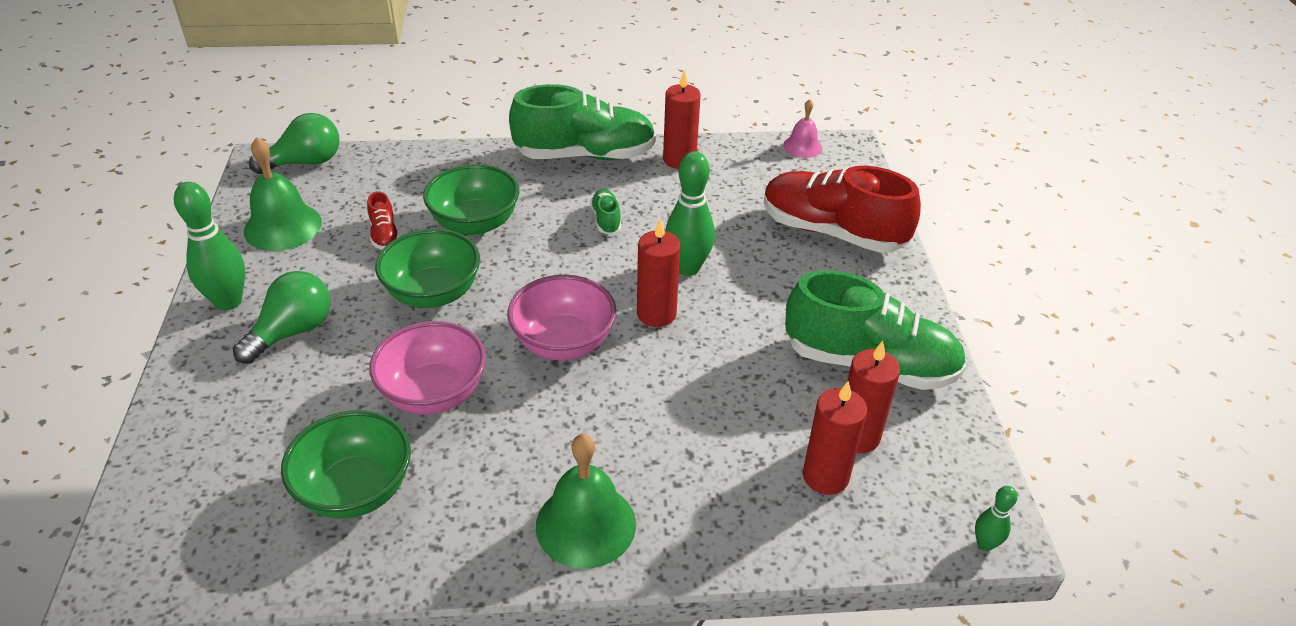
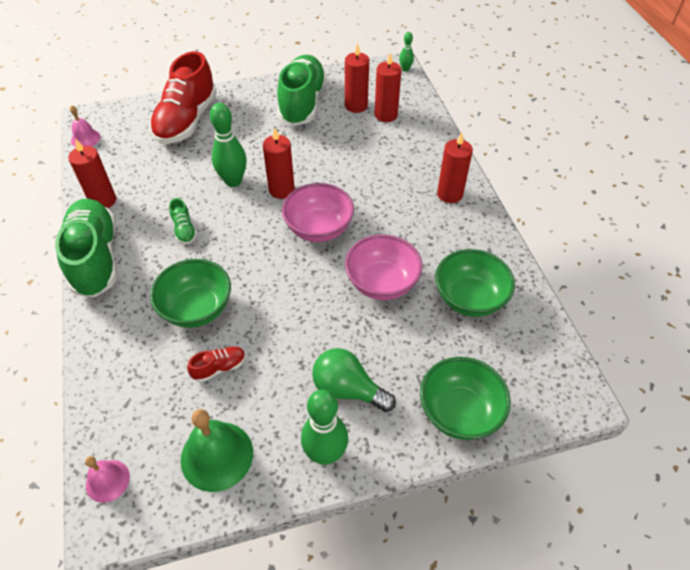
camera: 100 degrees left, 10 degrees up
green light bulb [249,113,340,174] -> pink bell [85,456,130,503]
green bowl [375,229,480,308] -> green bowl moved to [420,357,511,440]
green bell [536,434,636,569] -> red candle [437,132,473,203]
green shoe [590,189,621,234] -> green shoe turned 90 degrees counterclockwise [169,198,197,245]

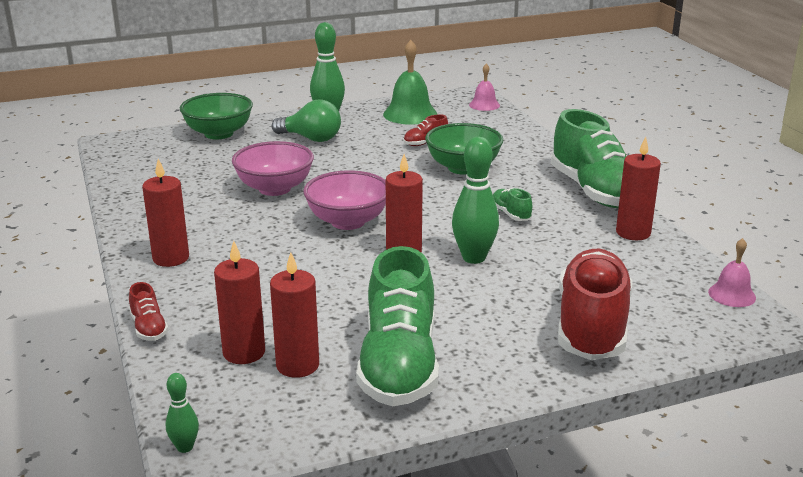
camera: 175 degrees right, 25 degrees down
green bowl [435,249,515,317] -> none
none -> red shoe [129,282,169,341]

